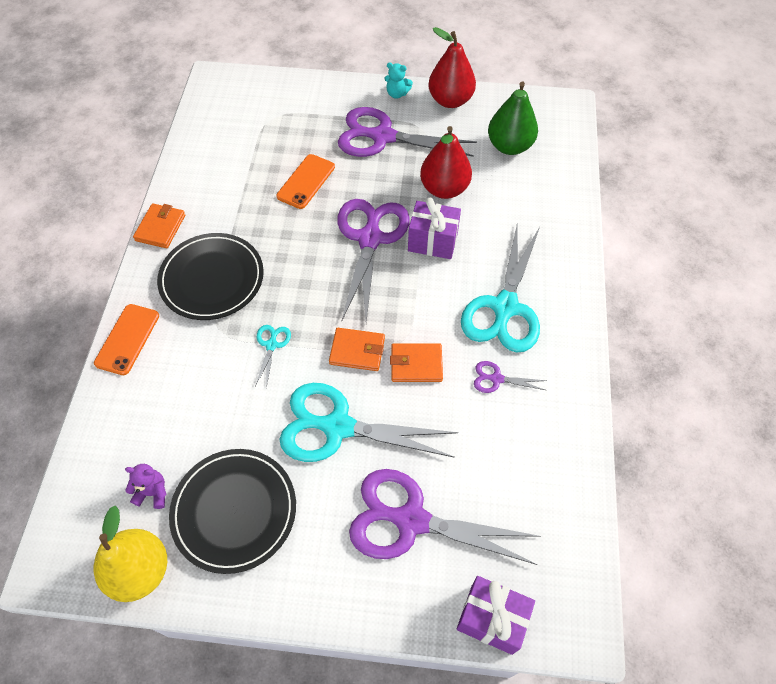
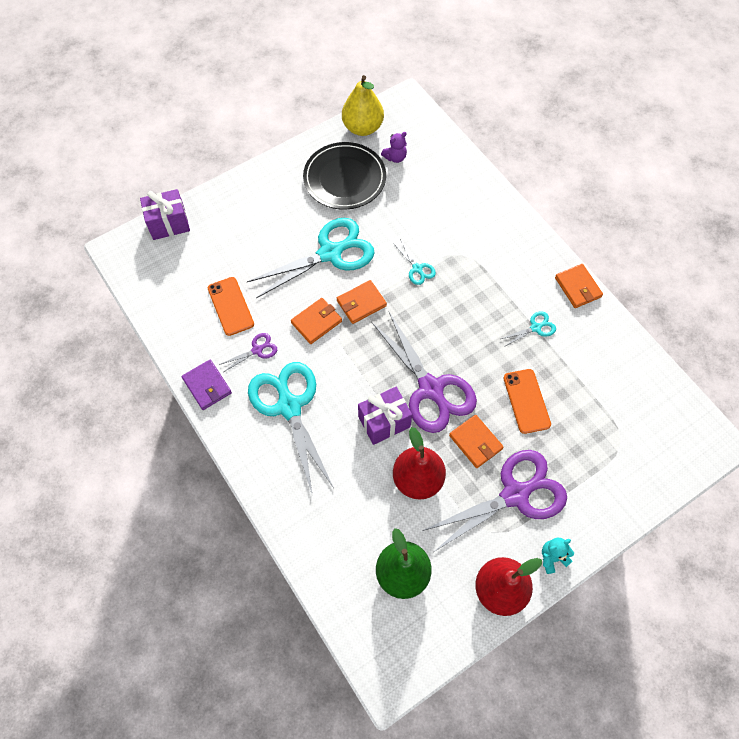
camera: 140 degrees right, 5 degrees up
orange phone [94,304,159,375] -> orange phone moved to [208,277,254,336]
black plate [157,233,264,320] -> none
purple scissors [349,469,541,565] -> none
none -> purple wallet [182,360,232,410]
none -> orange wallet [449,415,504,468]
none -> turquoise scissors [501,311,556,347]

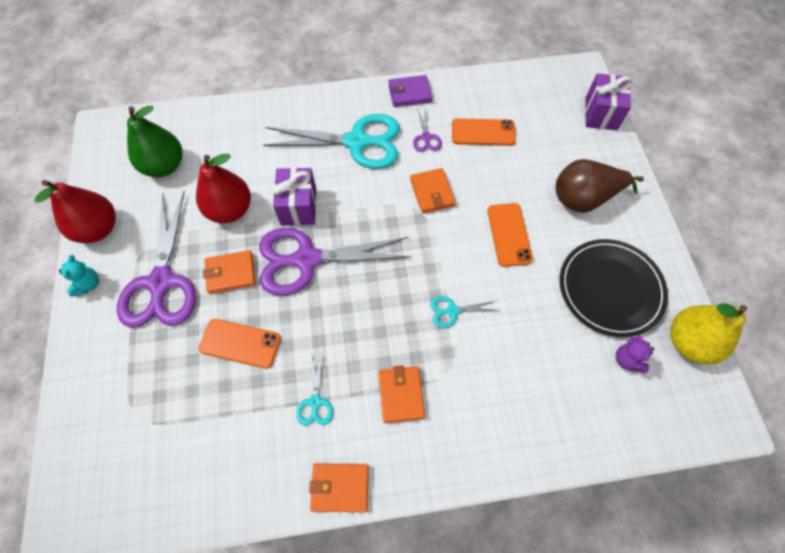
camera: 115 degrees right, 0 degrees up
turquoise scissors [247,218,374,298] -> orange phone [487,203,533,267]
orange wallet [337,280,387,324] -> orange wallet moved to [378,365,425,423]
none -> brown pear [556,159,644,213]

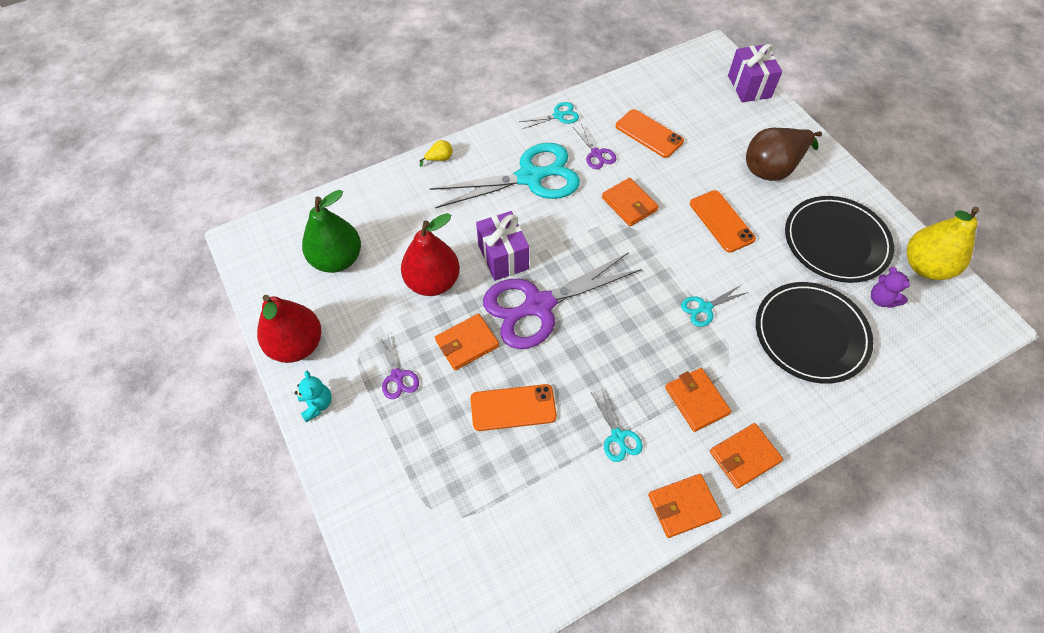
camera: 20 degrees left, 5 degrees down
purple scissors [117,191,196,328] -> purple scissors [377,332,419,399], size x0.43
purple wallet [389,75,432,107] -> turquoise scissors [520,102,579,129]
orange phone [452,118,516,146] -> orange phone turned 60 degrees clockwise [616,109,684,158]
none -> yellow pear [419,140,453,167]
none -> orange wallet [710,423,783,489]
none -> black plate [756,282,873,384]

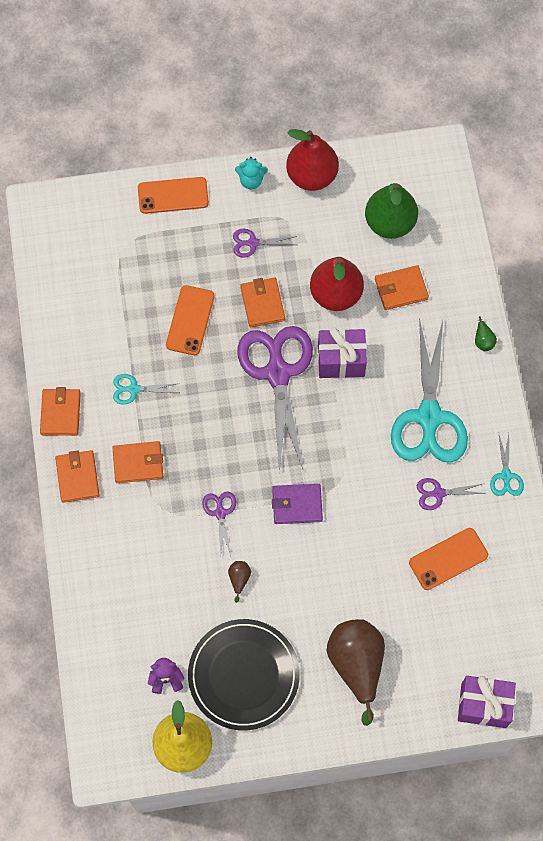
camera: 110 degrees right, 10 degrees up
yellow pear [419,140,453,167] -> green pear [475,316,497,351]
orange wallet [602,178,659,226] -> orange wallet moved to [375,265,429,310]
turquoise scissors [681,285,748,327] -> purple scissors [203,491,236,557]
orange phone [690,190,756,253] -> orange phone moved to [138,177,209,214]
black plate [756,282,873,384] -> none
none -> brown pear [228,561,251,603]
none -> purple wallet [272,484,323,524]

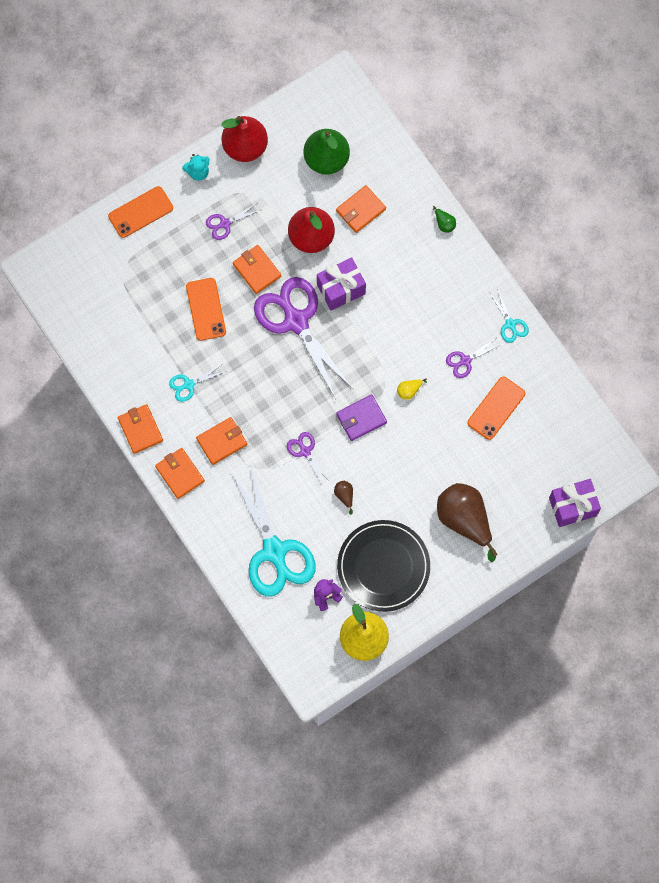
camera: 25 degrees left, 5 degrees up
turquoise scissors [391,318,468,463] -> turquoise scissors moved to [230,464,316,596]
none -> yellow pear [397,378,427,400]

